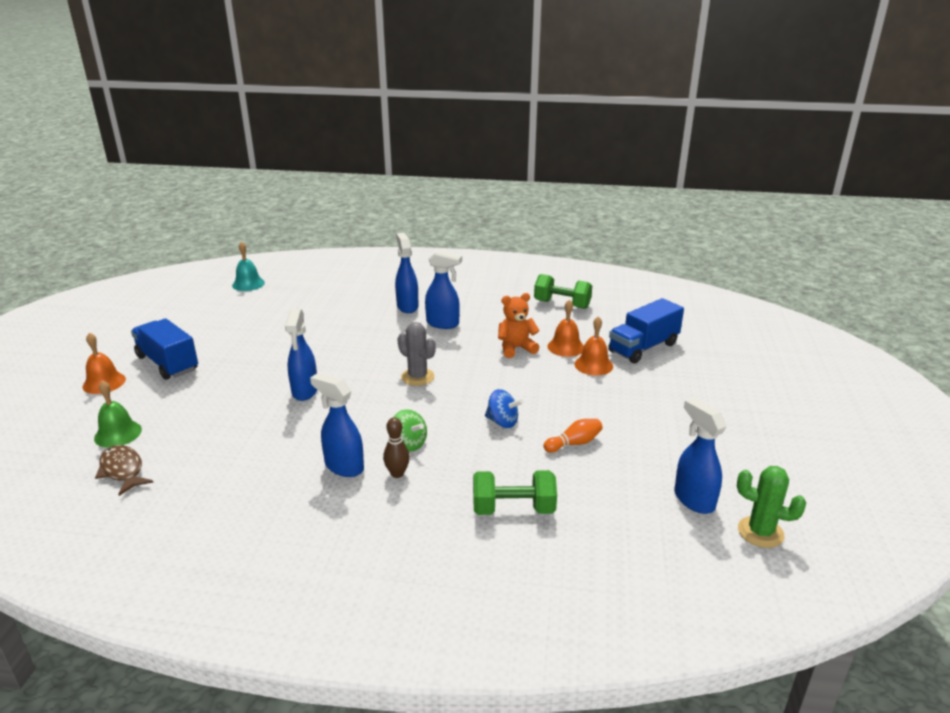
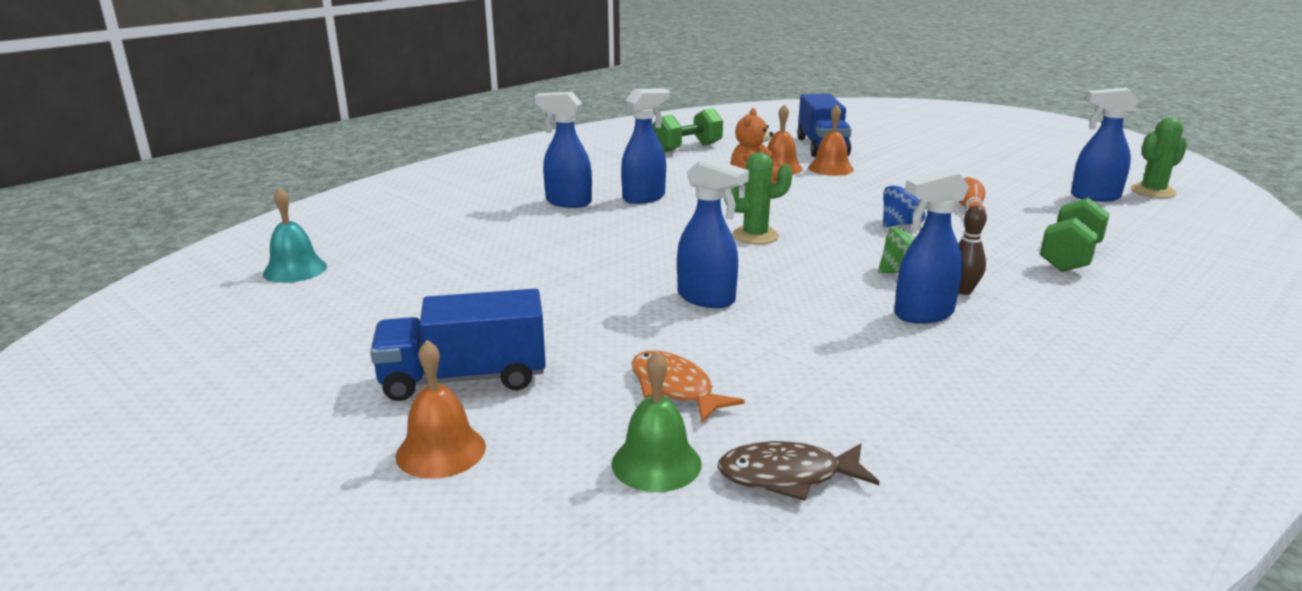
camera: 55 degrees left, 5 degrees down
grey cactus [397,322,436,386] -> green cactus [724,152,792,244]
none -> orange fish [631,351,745,422]

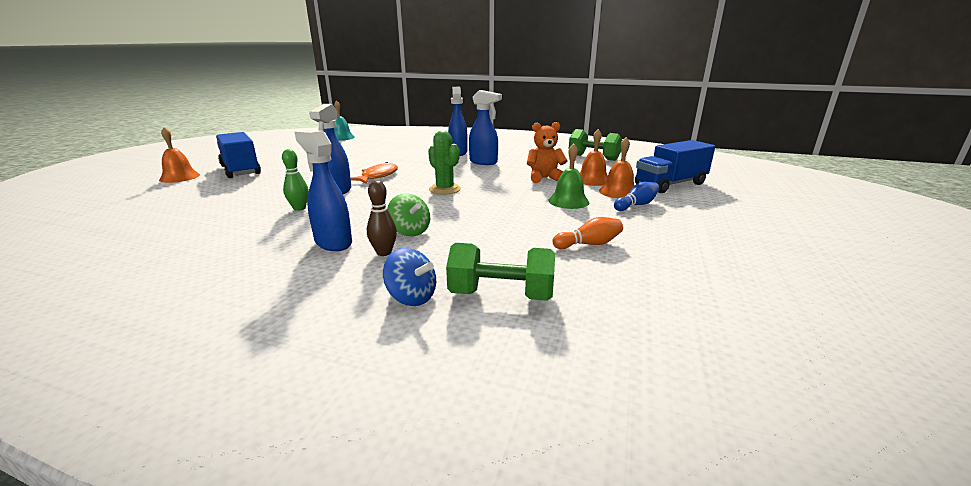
camera: 65 degrees right, 0 degrees up
green bell [612,351,702,492] -> green bell moved to [548,144,589,209]
orange fish [631,351,745,422] -> orange fish moved to [351,162,398,184]
brown fish [717,441,879,501] -> none
blue spinning top [883,185,926,227] -> blue spinning top moved to [383,248,436,306]
blue spray bottle [1071,88,1139,202] -> none
green cactus [1131,117,1187,198] -> none
none -> green bowling pin [282,149,309,211]
none -> blue bowling pin [614,182,659,211]

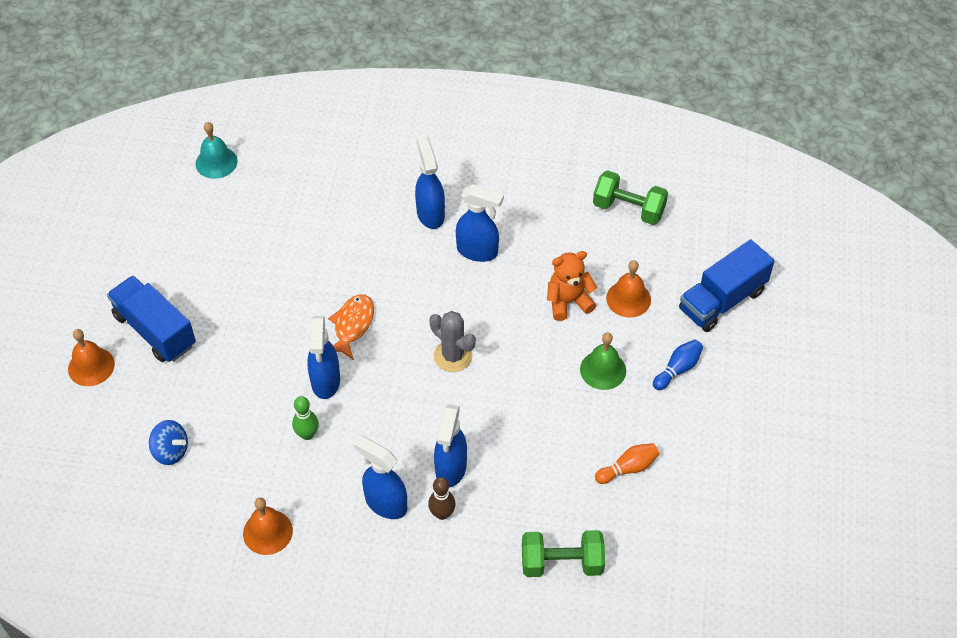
camera: 10 degrees left, 30 degrees up
blue spinning top [383,248,436,306] -> blue spinning top moved to [149,420,188,465]
green spinning top [388,193,430,236] -> blue spray bottle [434,404,467,488]
green cactus [428,131,461,195] -> grey cactus [429,311,476,372]
orange bell [599,137,634,198] -> orange bell moved to [243,498,293,555]

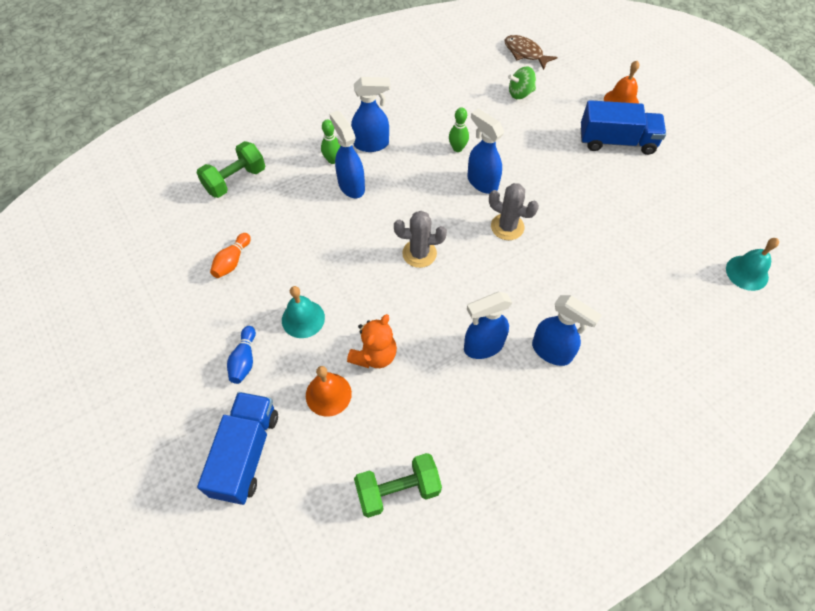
camera: 140 degrees right, 5 degrees up
blue spinning top [149,420,188,465] -> green spinning top [508,66,536,99]
orange bell [243,498,293,555] -> none
orange fish [328,294,374,360] -> grey cactus [489,183,539,240]
brown bowling pin [428,477,456,520] -> green bowling pin [321,119,340,164]
green bell [580,332,626,390] -> turquoise bell [282,286,325,338]
none -> brown fish [505,35,558,70]

